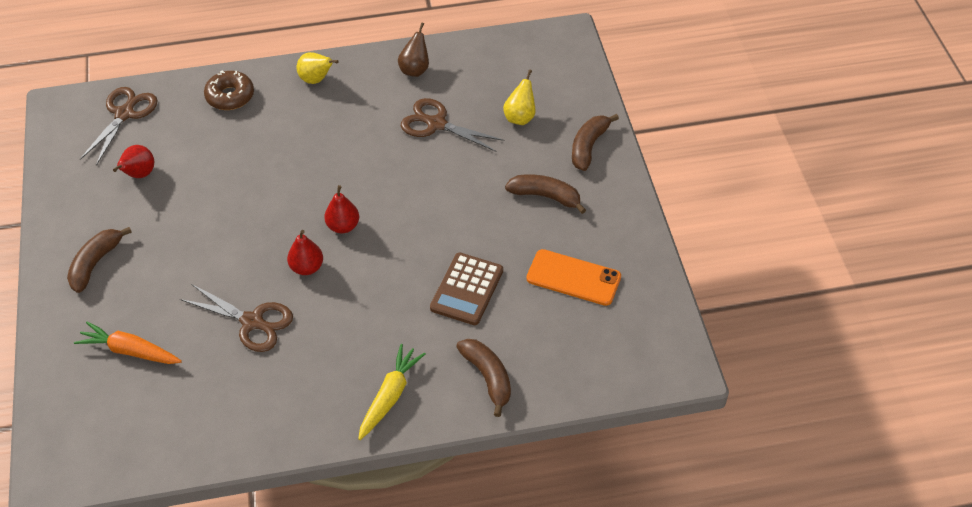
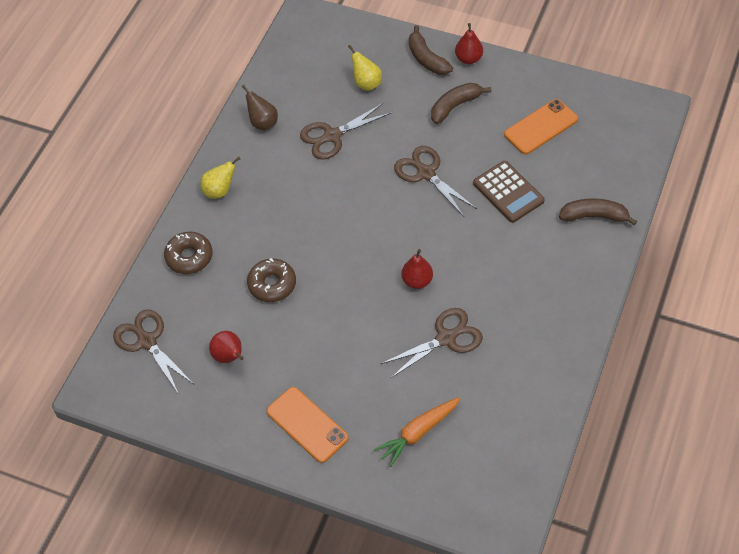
camera: 55 degrees left, 5 degrees up
brown banana [67,227,132,293] -> orange phone [266,387,349,463]
red pear [324,185,359,233] -> red pear moved to [455,23,483,64]
yellow carrot [358,344,426,440] -> none
none -> brown donut [247,258,296,302]
none -> brown scissors [394,146,477,217]

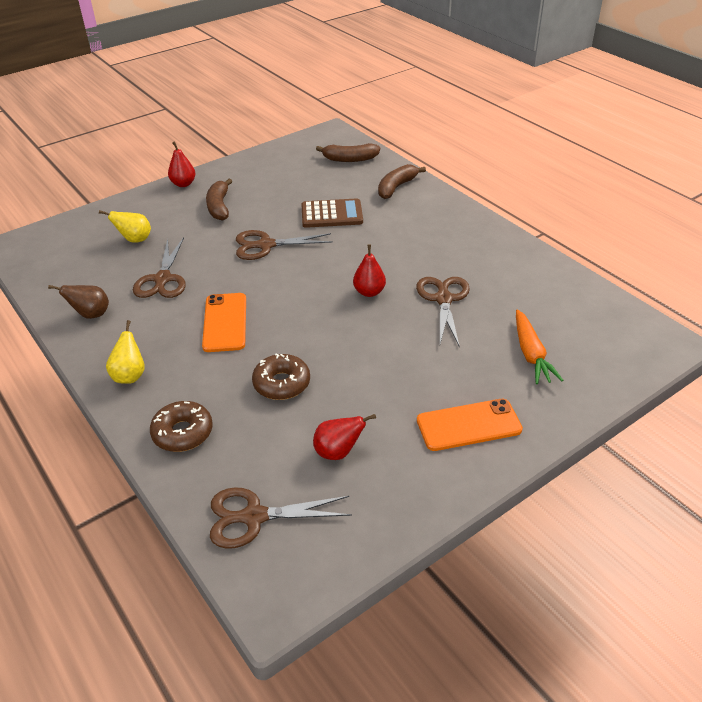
camera: 60 degrees left, 15 degrees down
brown banana [409,25,453,75] -> brown banana moved to [316,143,380,162]
orange phone [504,99,578,154] -> orange phone moved to [202,293,246,352]

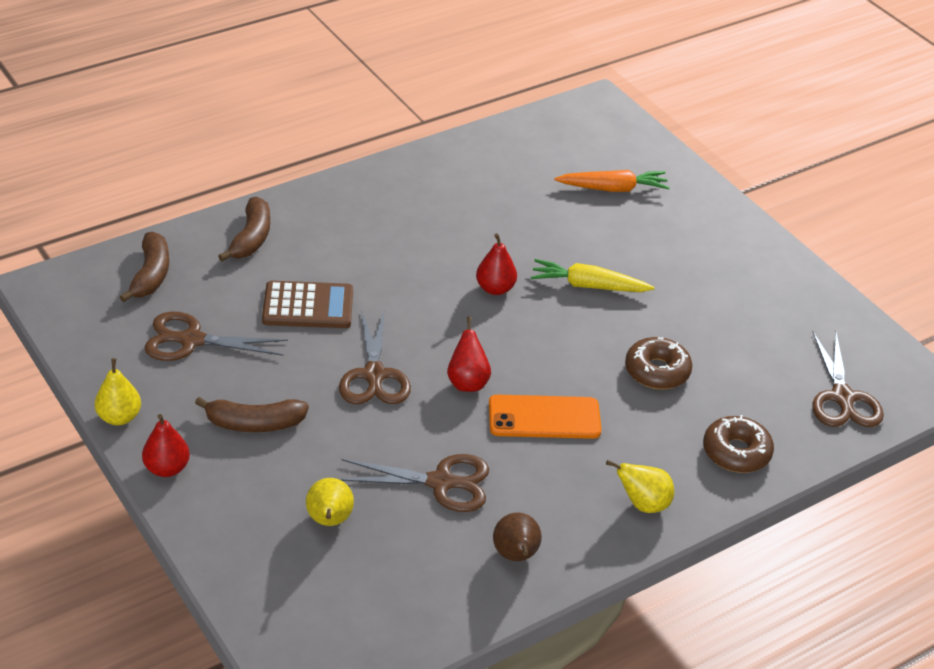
camera: 90 degrees left, 0 degrees up
brown calculator [301,198,363,228] -> brown calculator turned 90 degrees clockwise [262,281,353,328]
red pear [313,414,376,460] -> red pear moved to [447,316,491,392]
brown banana [378,164,426,199] -> brown banana turned 120 degrees counterclockwise [218,197,270,261]
brown scissors [416,277,470,348] -> brown scissors moved to [144,312,288,361]
orange phone [417,399,523,451] -> none
none -> yellow pear [95,358,141,425]
none -> yellow carrot [531,259,655,292]

